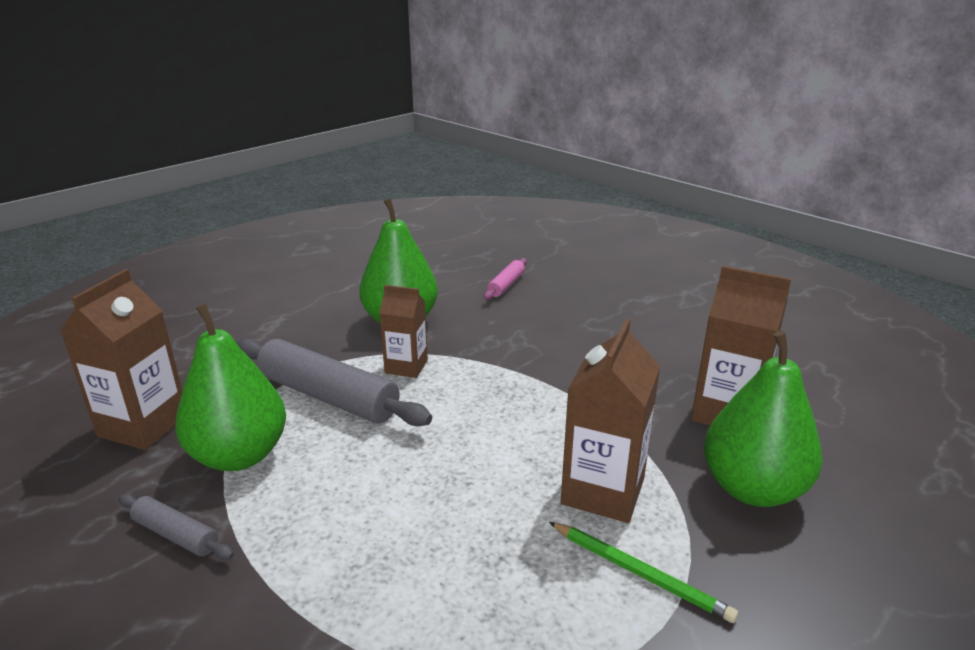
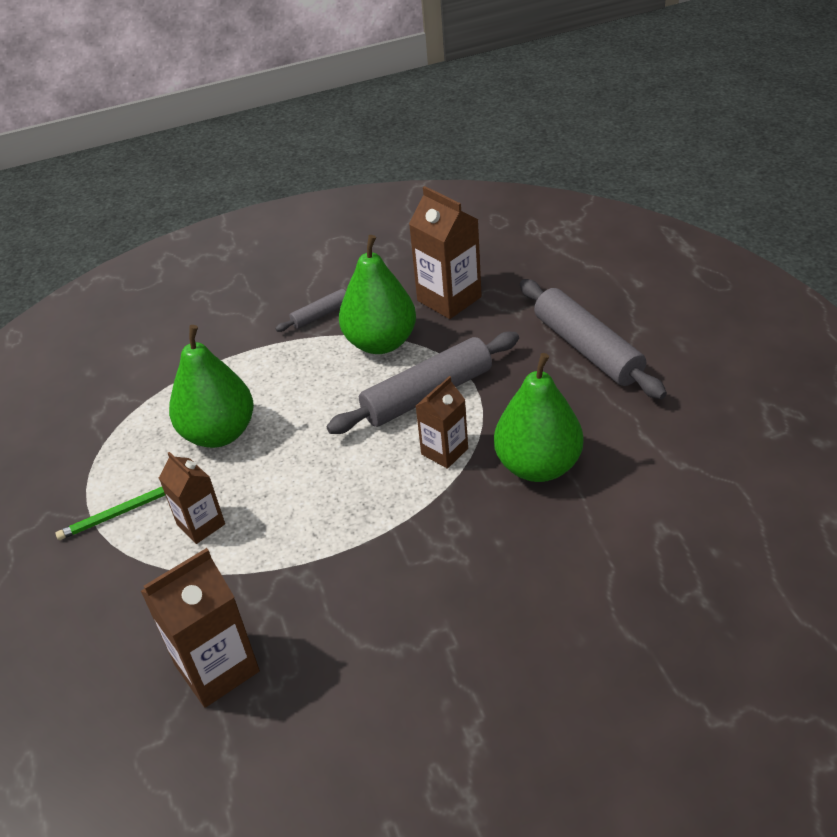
camera: 120 degrees right, 15 degrees up
pink rolling pin [484,258,527,300] -> none
brown carton [561,319,660,523] -> brown carton [159,452,225,544], size x0.63
green pear [704,331,823,507] -> green pear moved to [169,325,254,448]
none -> grey rolling pin [520,279,667,399]

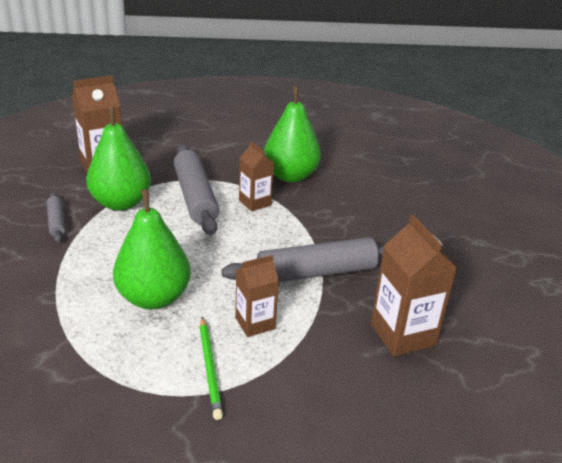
camera: 80 degrees left, 10 degrees down
grey rolling pin [520,279,667,399] -> grey rolling pin moved to [221,237,384,282]

